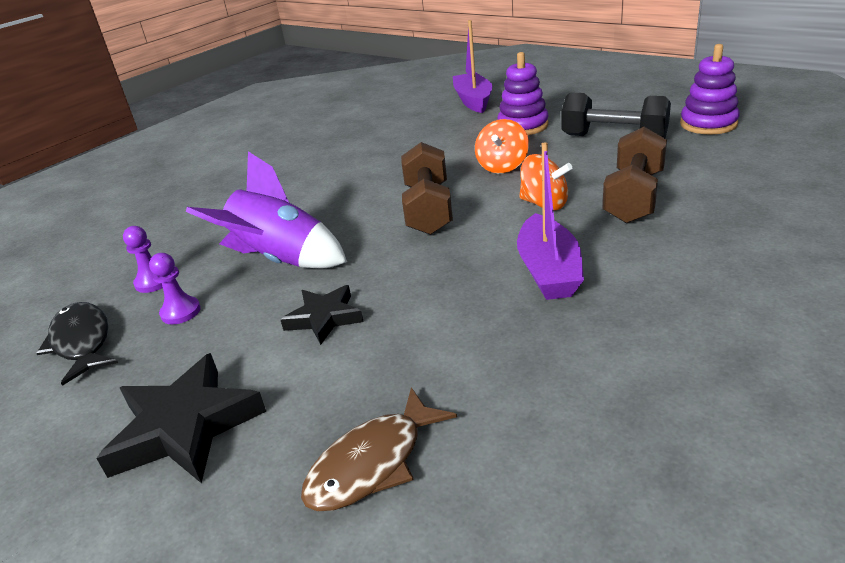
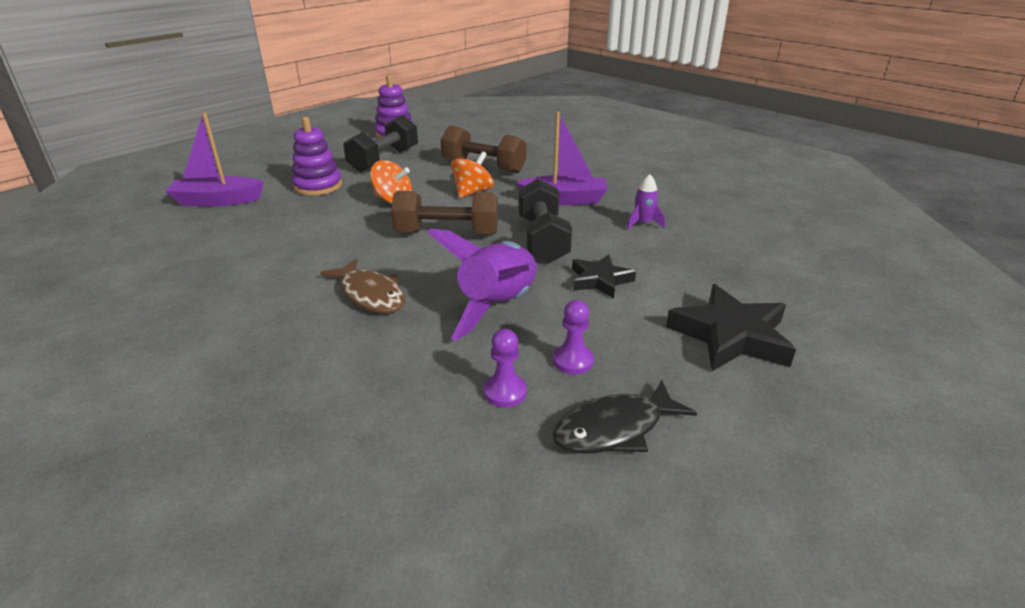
camera: 90 degrees left, 0 degrees up
brown fish [301,387,457,511] -> brown fish moved to [320,258,405,313]
none -> black dumbbell [518,178,572,263]
none -> purple rocket [627,174,665,230]

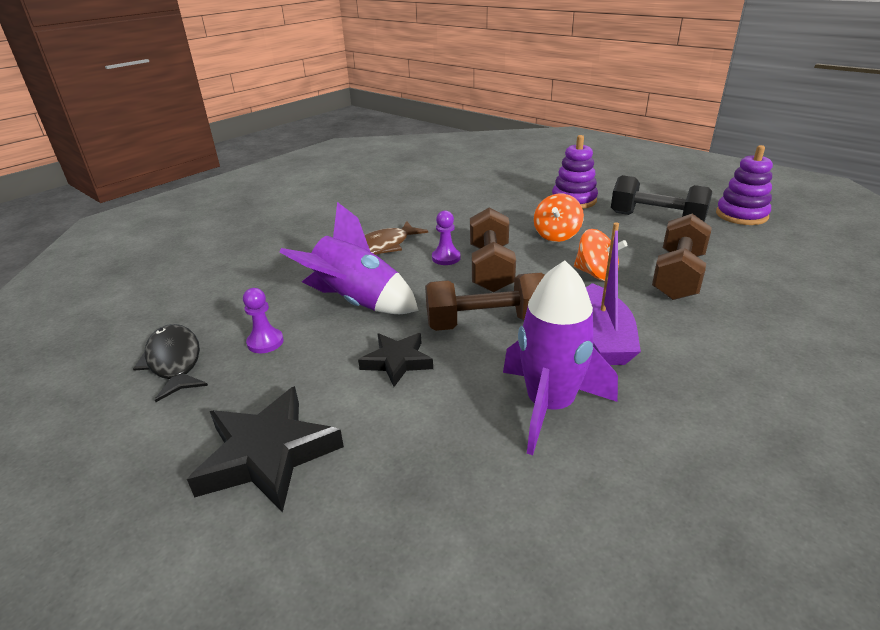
camera: 90 degrees right, 0 degrees up
purple boat [166,112,264,206] -> none
purple pawn [484,329,527,407] -> purple pawn moved to [432,210,461,265]
black dumbbell [518,178,572,263] -> brown dumbbell [425,273,545,331]
purple rocket [627,174,665,230] -> purple rocket [503,260,618,455], size x2.16

